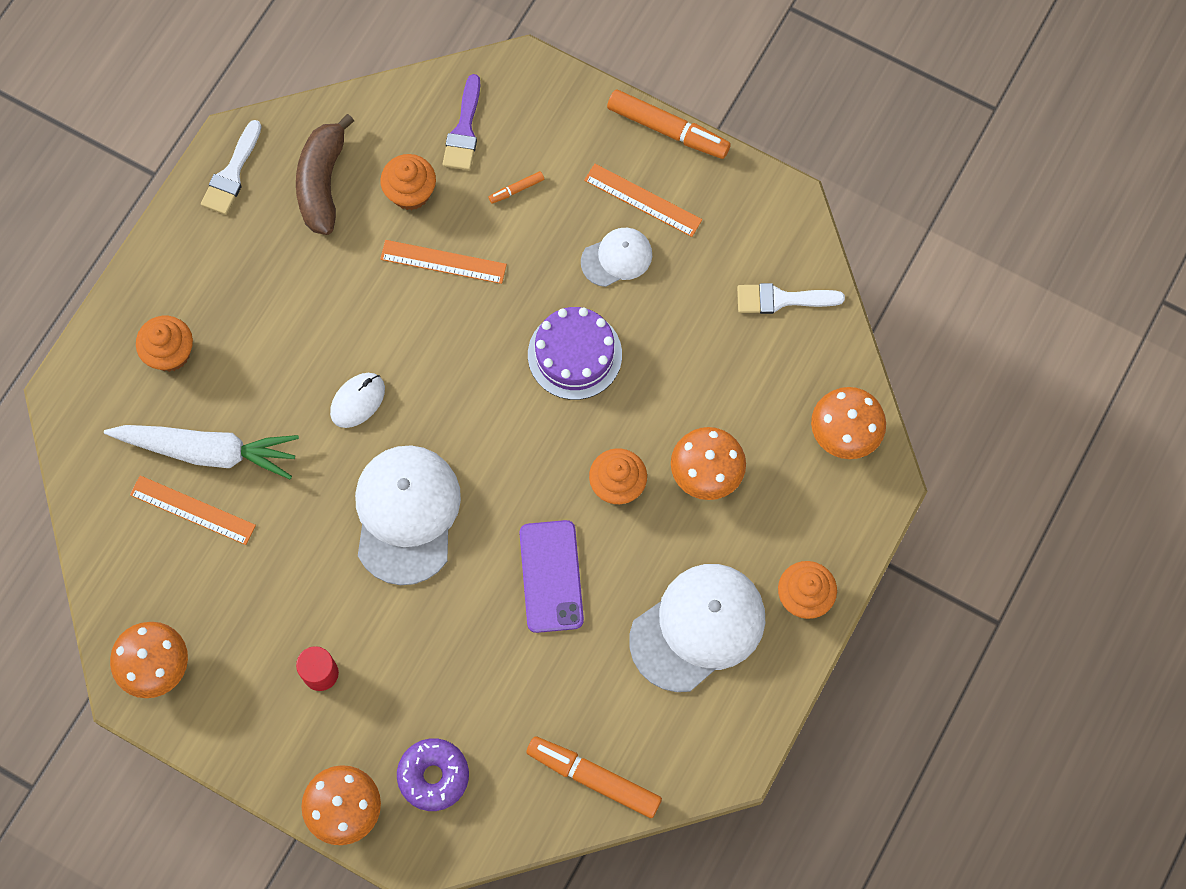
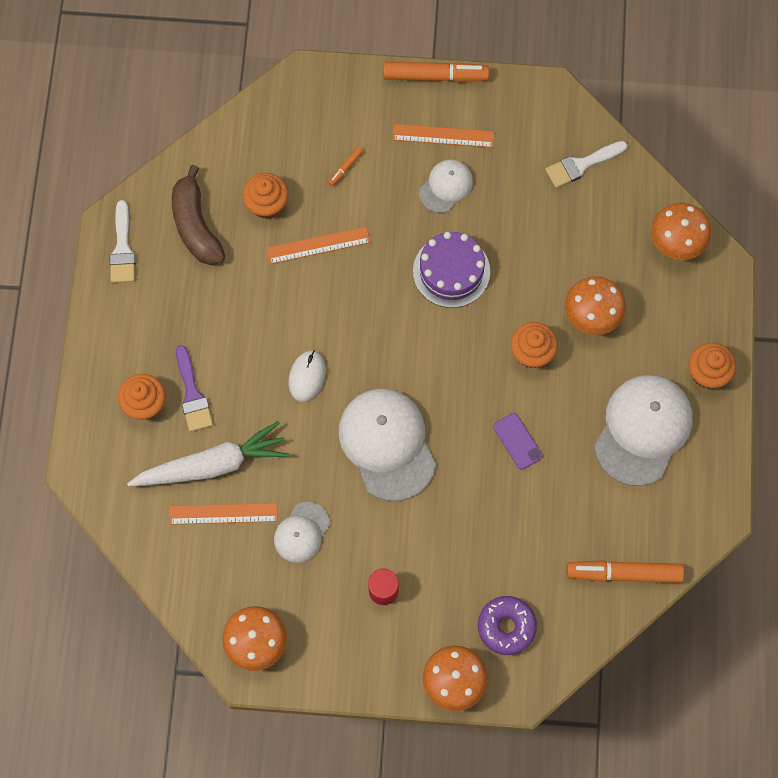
camera: 25 degrees left, 0 degrees up
purple brush [443,74,480,170] -> purple brush moved to [176,345,213,432]
purple phone [520,520,584,633] -> purple phone [493,413,543,470], size x0.61
none -> white cap [274,502,330,563]

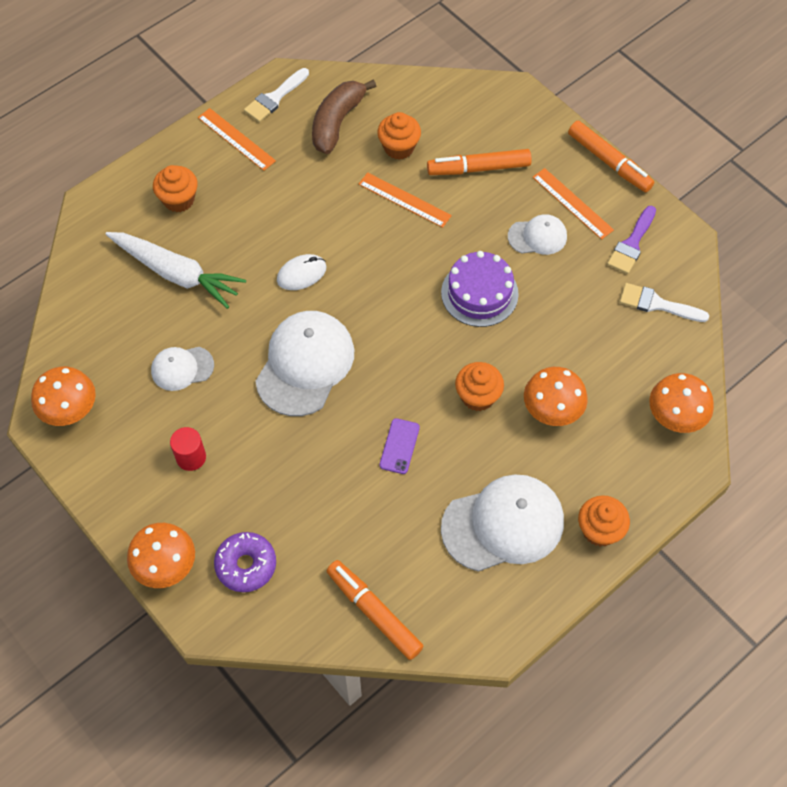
camera: 45 degrees right, 10 degrees down
orange ruler [169,503,278,525] -> orange ruler moved to [198,108,276,171]
purple brush [176,345,213,432] -> purple brush moved to [607,205,656,274]
orange marker [328,147,363,186] -> orange marker [427,149,532,175], size x2.21

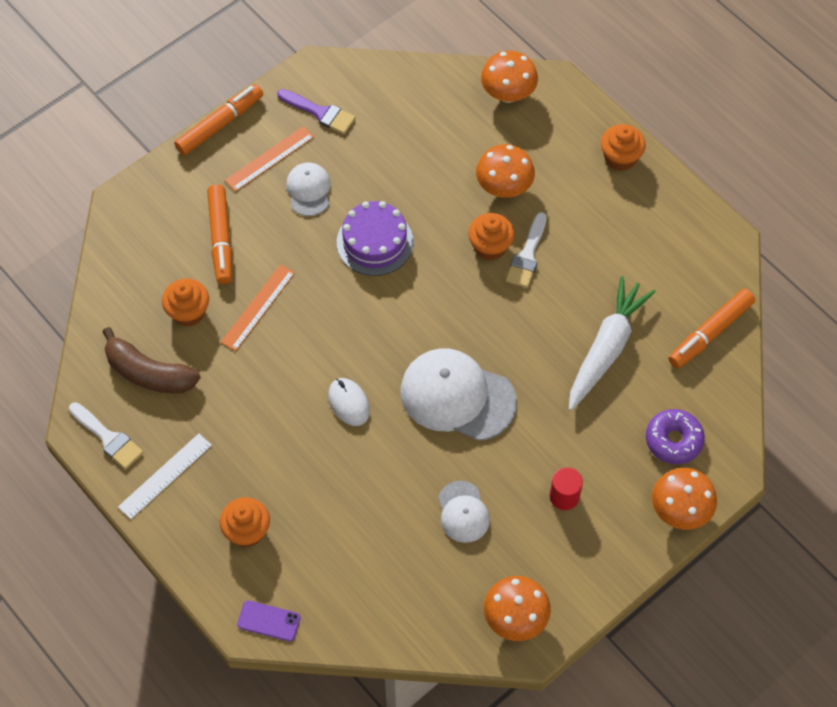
camera: 90 degrees left, 0 degrees up
white carrot [105,232,246,309] -> white carrot moved to [569,276,656,411]
orange ruler [198,108,276,171] -> white ruler [118,434,212,519]
purple phone [380,418,420,474] -> purple phone moved to [237,601,301,642]
white cap [441,475,564,571] -> none
white brush [620,283,709,322] -> white brush moved to [505,212,547,288]

